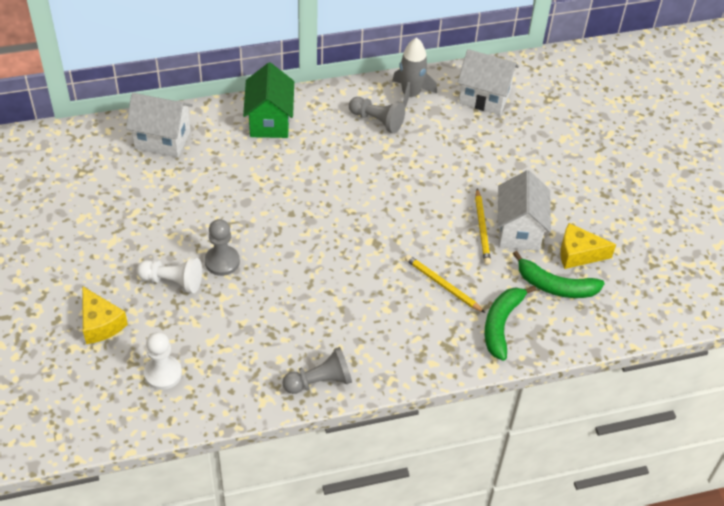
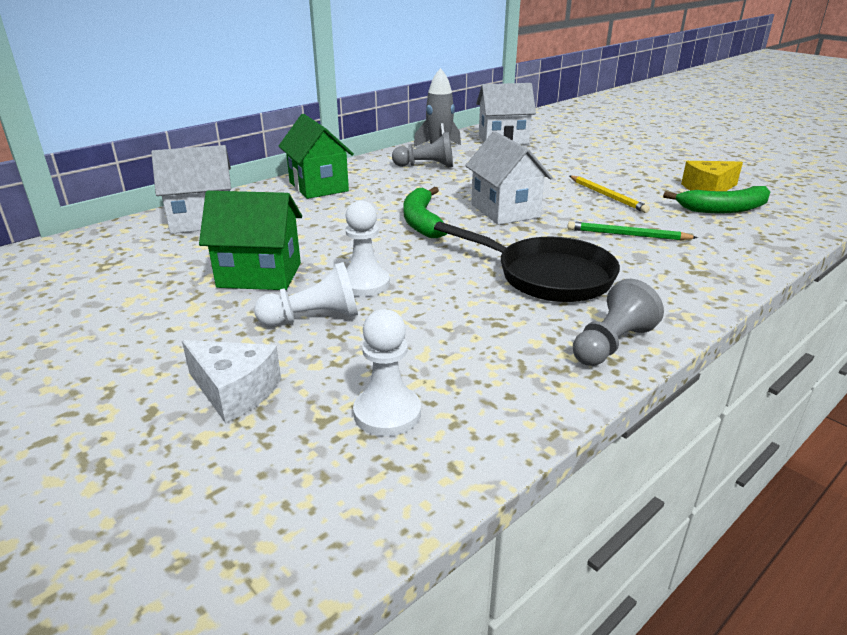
camera: 25 degrees left, 20 degrees down
yellow cheese [82,286,128,344] -> white cheese [182,340,281,423]
grey pawn [205,219,240,276] -> white pawn [345,200,390,297]
yellow pencil [405,255,485,313] -> green pencil [567,221,698,240]
green banana [484,285,536,361] -> green banana moved to [403,187,447,238]
white house [498,170,551,251] -> white house moved to [465,131,553,225]
none -> green house [199,191,302,290]
none -> black pan [434,222,620,302]

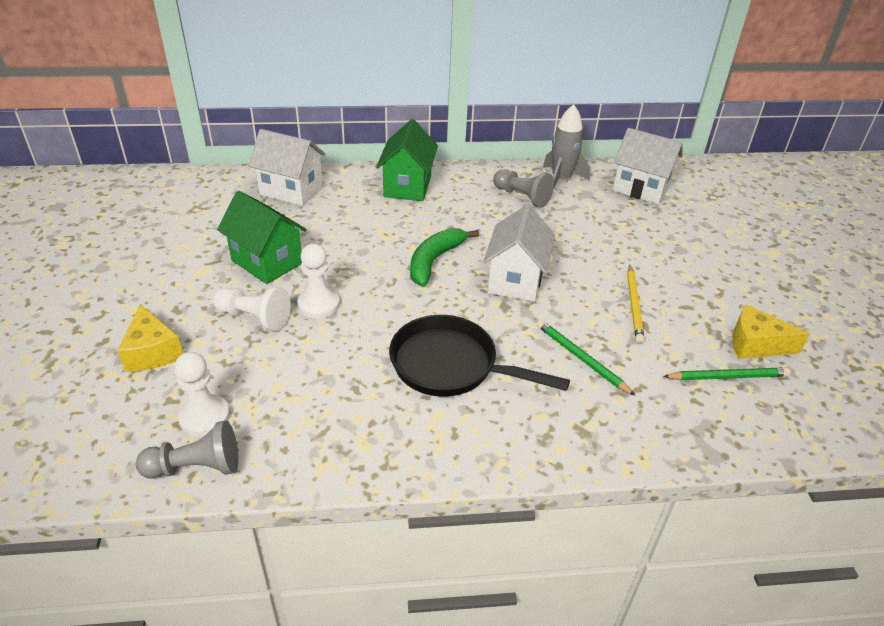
camera: 35 degrees right, 10 degrees up
white cheese [182,340,281,423] -> yellow cheese [117,304,183,372]
black pan [434,222,620,302] -> black pan turned 135 degrees clockwise [389,315,570,397]
grey pawn [573,279,664,366] -> grey pawn moved to [136,420,238,479]
green banana [663,186,770,213] -> green pencil [663,368,791,380]

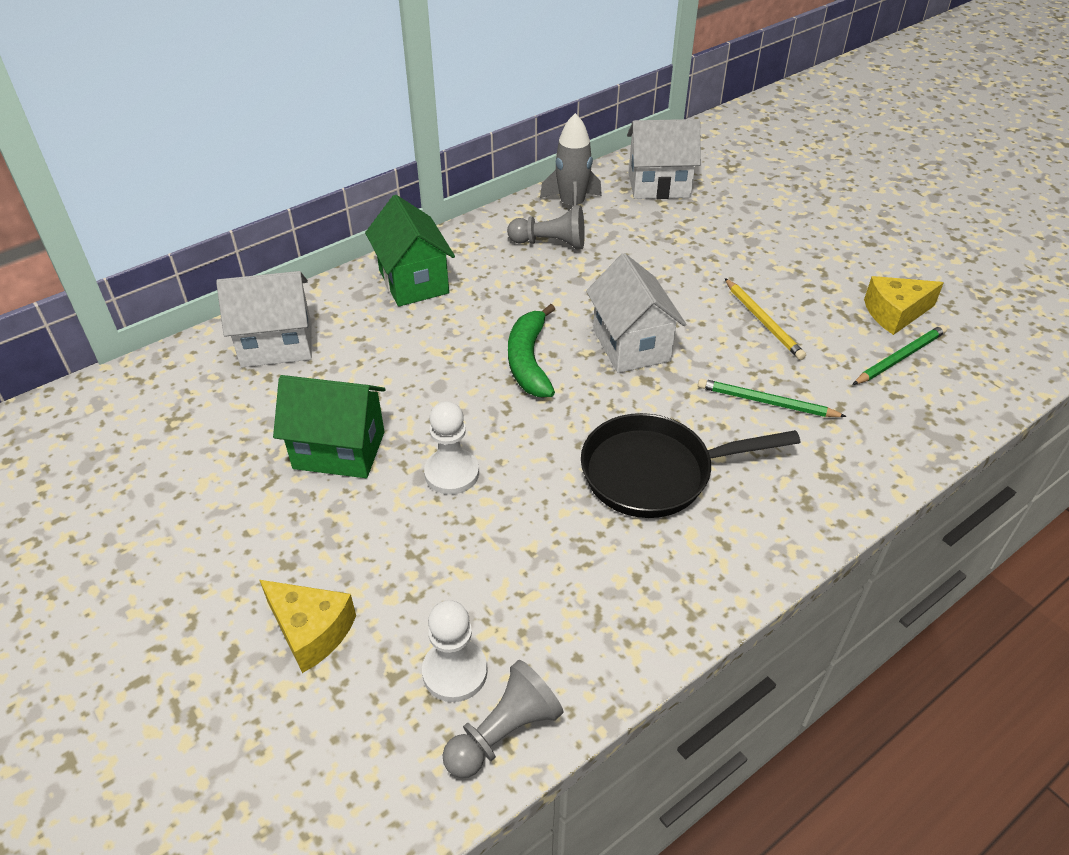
camera: 30 degrees left, 5 degrees up
white pawn [213,287,291,331] -> none

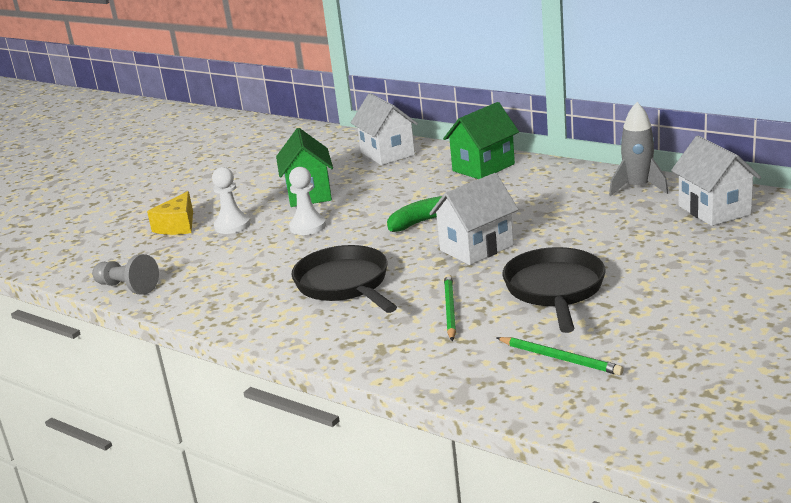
camera: 75 degrees right, 20 degrees down
white pawn [422,600,488,702] -> white pawn moved to [212,167,250,234]
grey pawn [507,205,585,249] -> none
yellow pencil [725,278,806,360] -> black pan [502,247,606,333]
yellow cheese [864,276,944,335] -> none

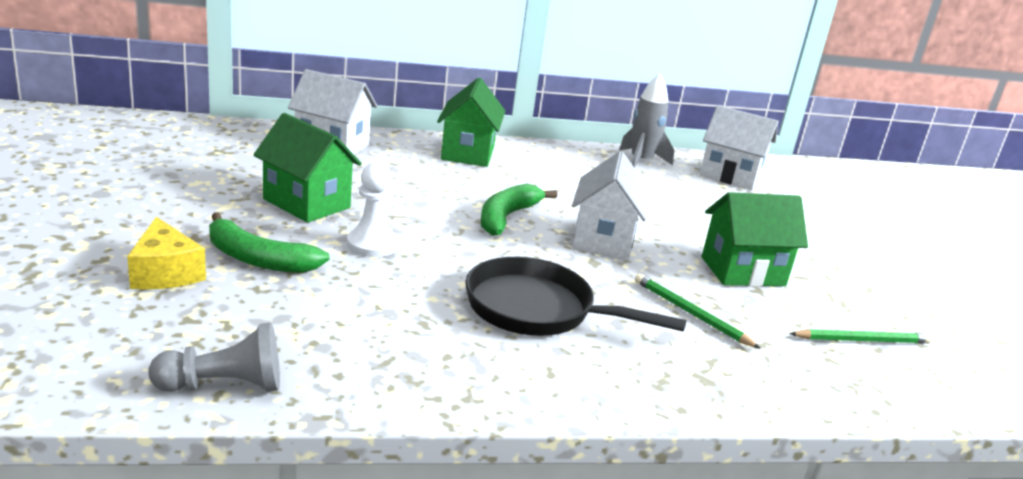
camera: 50 degrees left, 0 degrees up
white pawn [212,167,250,234] -> green banana [209,212,329,273]
black pan [502,247,606,333] -> green house [702,192,808,287]

